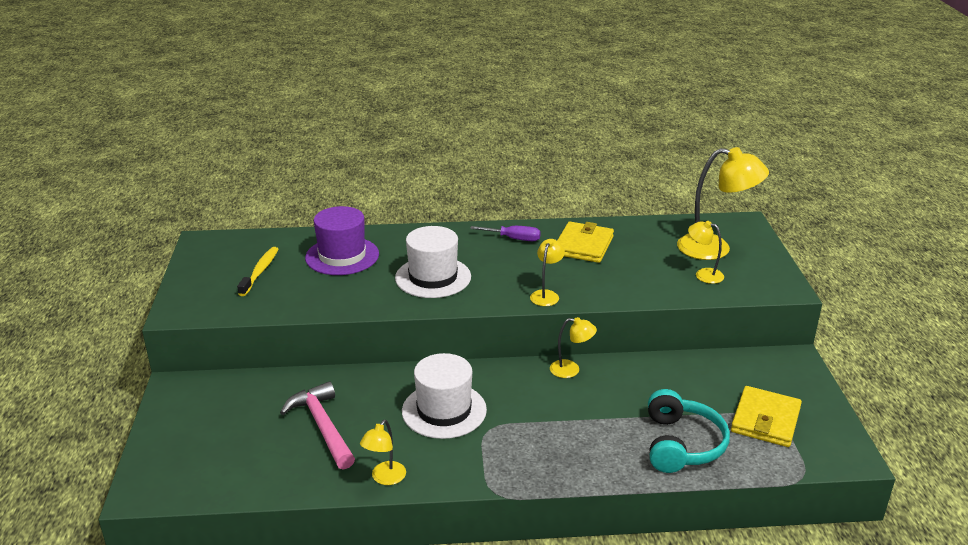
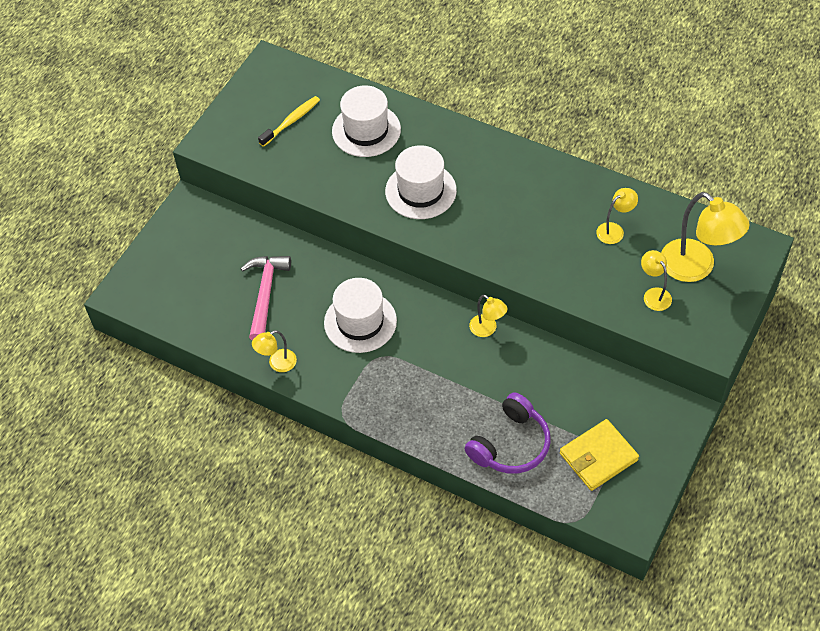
camera: 35 degrees right, 25 degrees up
purple hat [305,206,379,275] -> white hat [332,85,401,157]
purple screwdriver [470,226,541,241] -> none
yellow lamp [530,239,565,306] -> yellow lamp moved to [596,188,638,244]
yellow wallet [557,222,614,263] -> none
turquoise headphones [648,389,730,473] -> purple headphones [465,392,551,474]

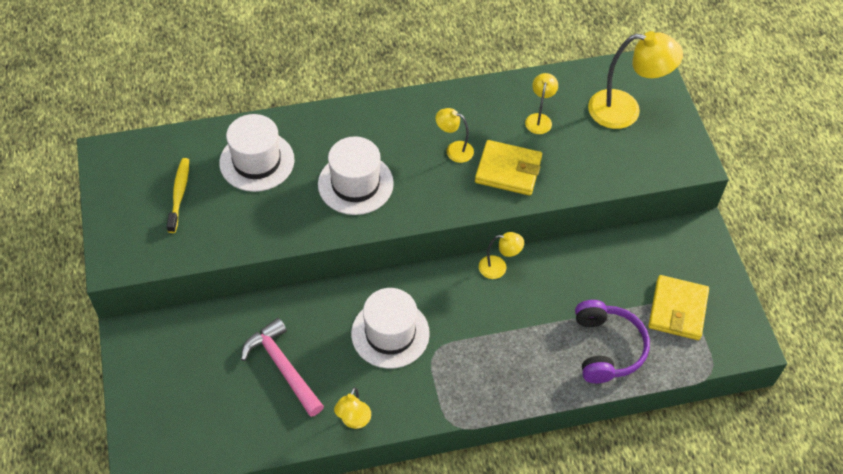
camera: 45 degrees left, 0 degrees up
yellow lamp [641,250,672,311] -> yellow lamp moved to [436,108,474,163]
none -> yellow wallet [475,140,542,196]

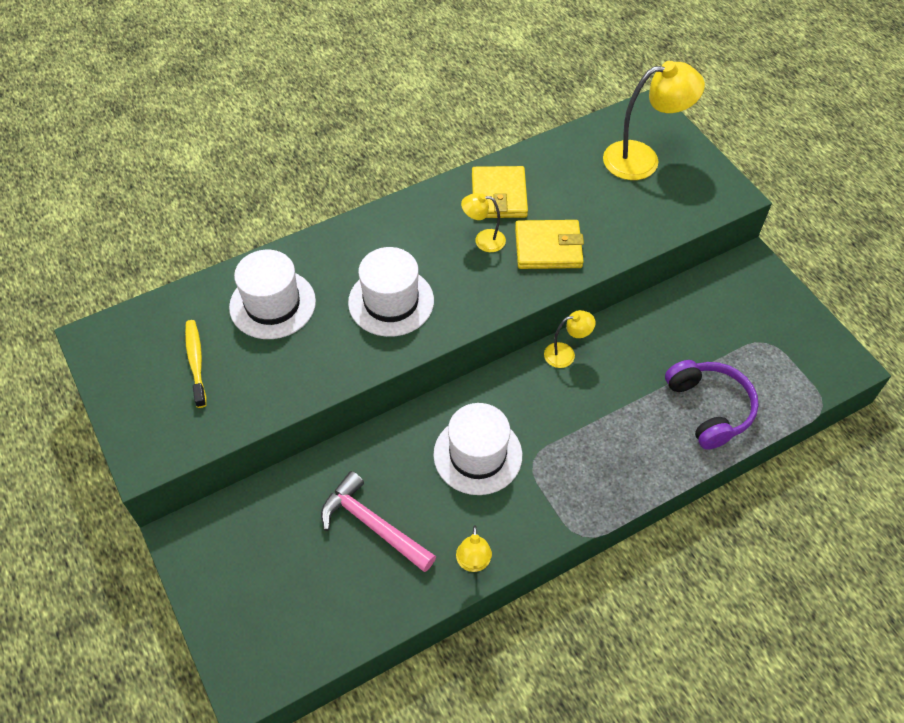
camera: 15 degrees left, 0 degrees up
yellow lamp [525,73,558,134] -> none
yellow wallet [648,275,709,340] -> yellow wallet moved to [472,166,528,218]

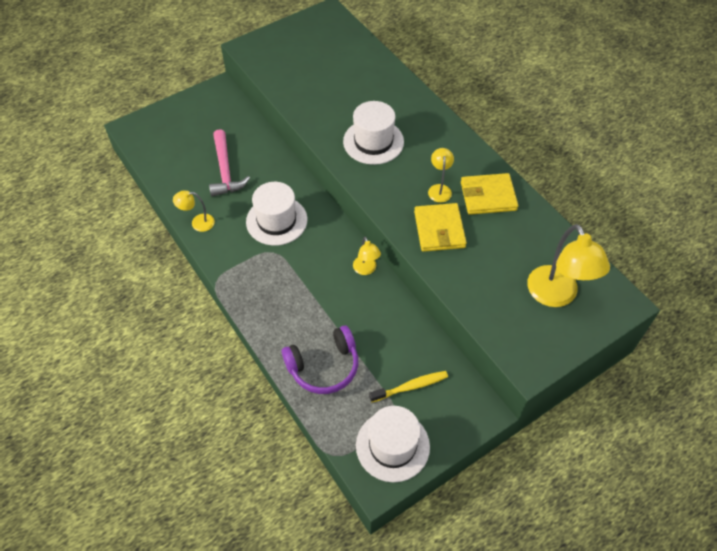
camera: 85 degrees right, 0 degrees up
yellow toothbrush [185,320,207,408] -> yellow toothbrush moved to [369,371,448,402]
white hat [229,250,316,339] -> white hat moved to [356,406,430,482]
pink hammer [321,471,436,572] -> pink hammer turned 135 degrees clockwise [209,129,250,197]

